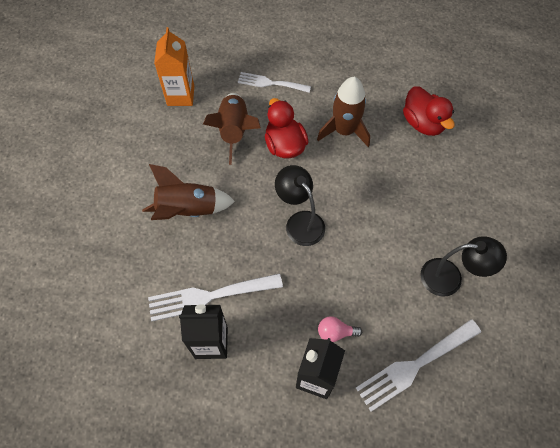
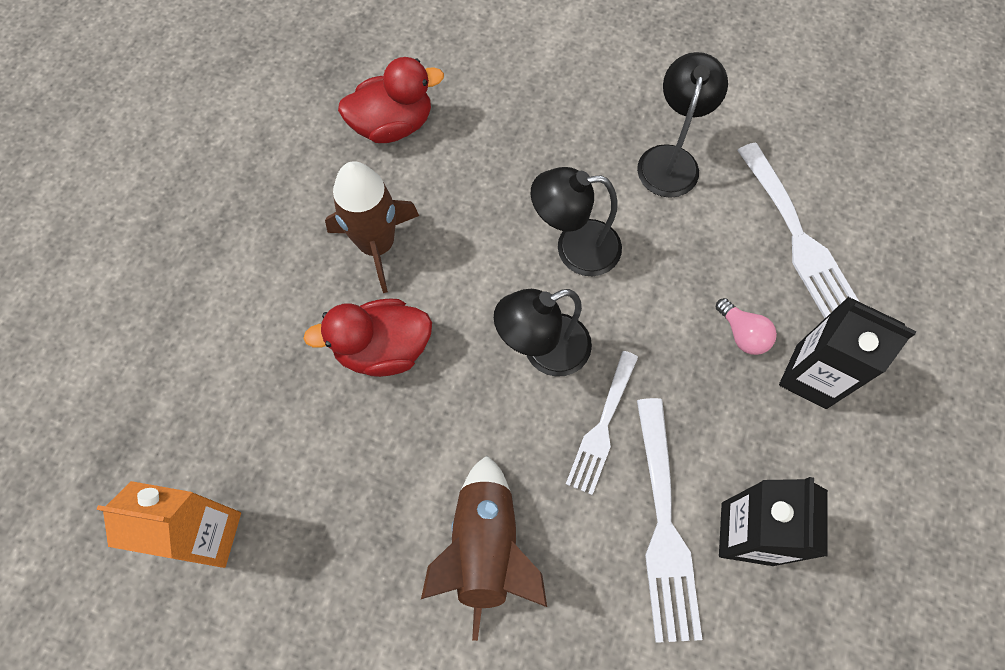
camera: 80 degrees left, 5 degrees up
brown rocket [203,93,261,165] -> none
white fork [238,72,311,93] -> white fork moved to [566,351,638,495]
pink light bulb [318,316,362,342] -> pink light bulb turned 45 degrees counterclockwise [716,298,777,355]
none -> black lamp [531,167,622,276]

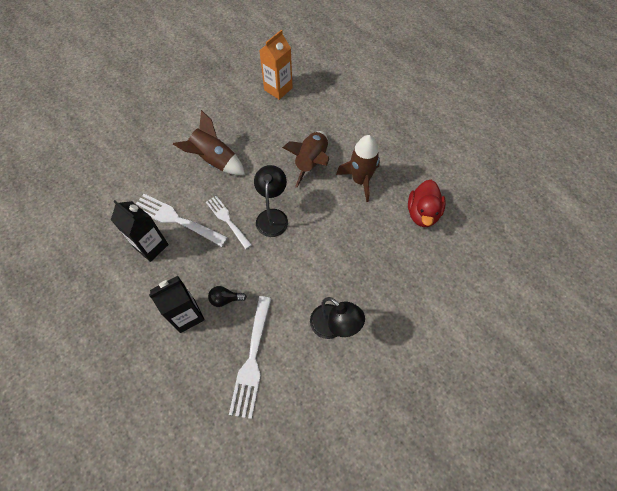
camera: 120 degrees right, 5 degrees down
red duck [303,298,432,377] -> brown rocket [282,131,329,188]
black lamp [531,167,622,276] -> none
pink light bulb [716,298,777,355] -> black light bulb [208,286,247,307]
white fork [737,143,859,318] -> white fork turned 90 degrees counterclockwise [229,296,272,419]

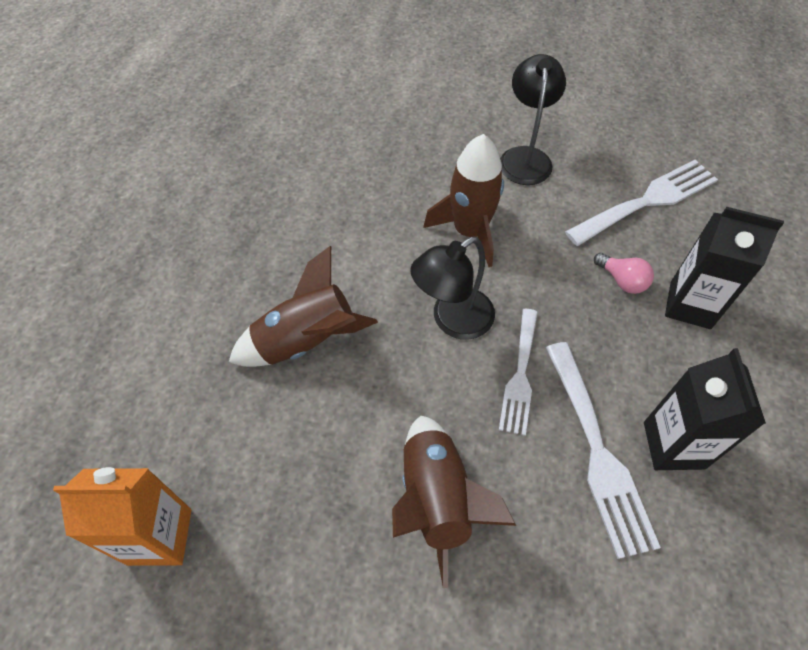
camera: 130 degrees left, 5 degrees down
black light bulb [208,286,247,307] -> pink light bulb [594,253,654,294]
brown rocket [336,135,380,202] -> brown rocket moved to [423,134,504,267]
red duck [408,180,446,227] -> none

